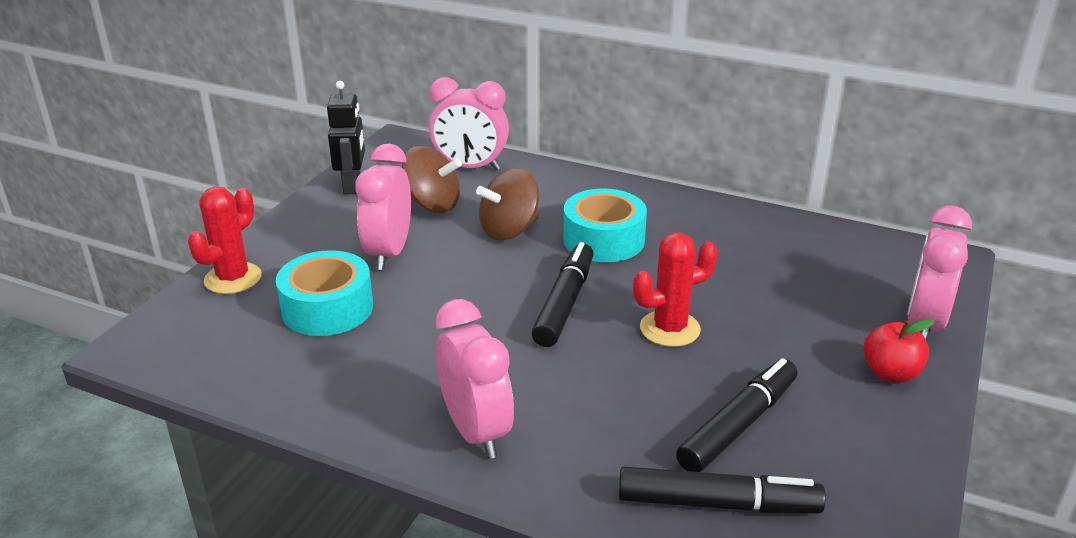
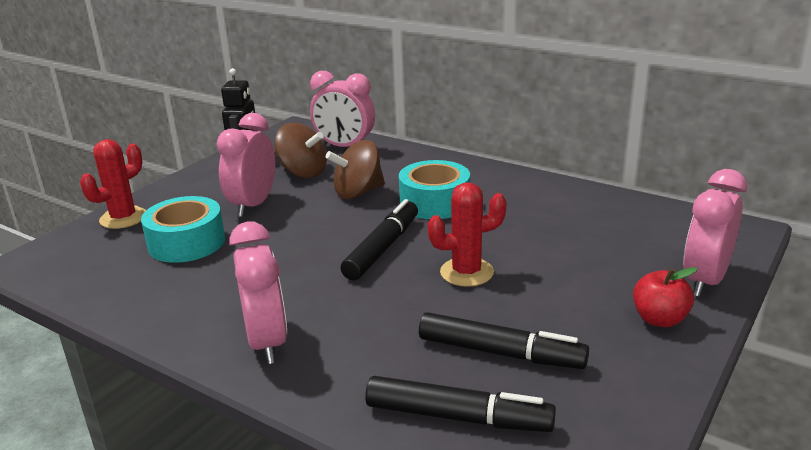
camera: 10 degrees right, 5 degrees down
black marker [676,358,798,472] -> black marker turned 60 degrees clockwise [419,312,589,369]

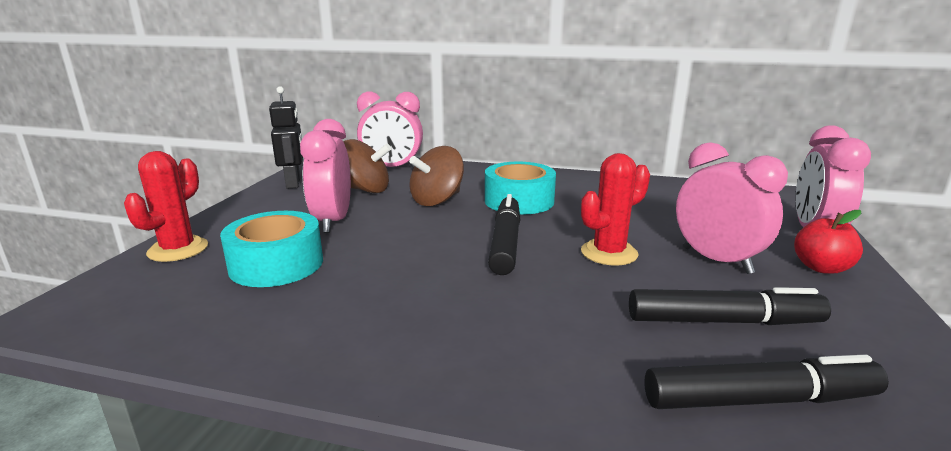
camera: 20 degrees left, 5 degrees down
pink clock [229,222,287,364] -> pink clock moved to [676,142,788,274]

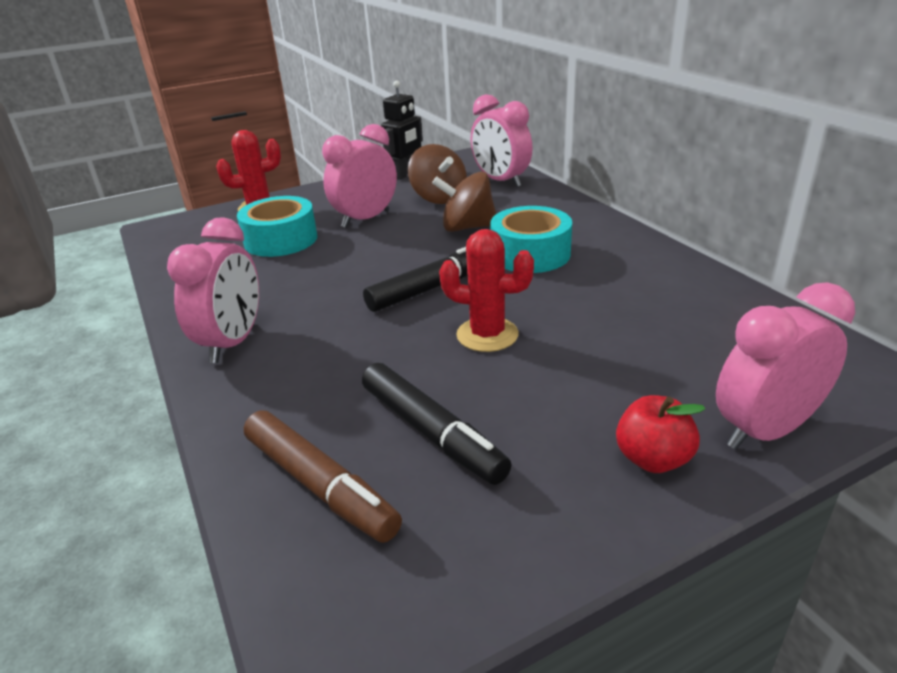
camera: 50 degrees right, 10 degrees up
black marker [644,354,889,409] -> brown marker [244,411,402,543]
pink clock [676,142,788,274] -> pink clock moved to [167,217,259,363]

